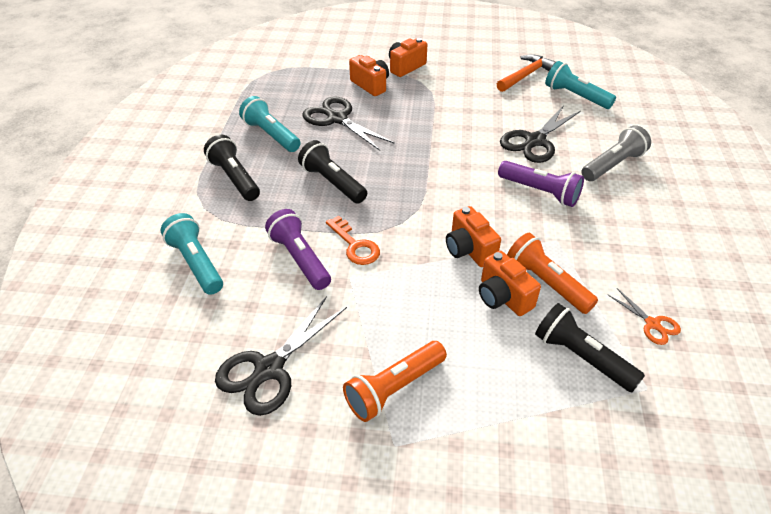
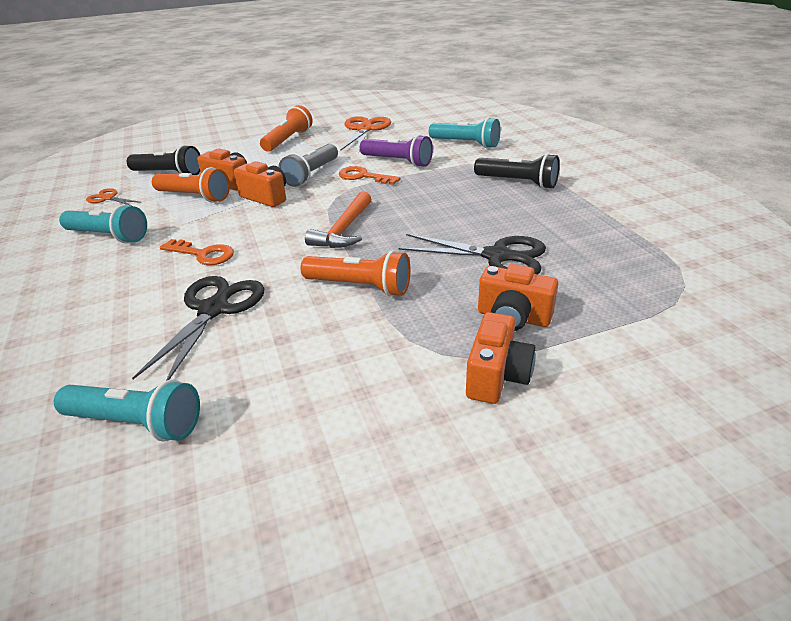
camera: 155 degrees right, 10 degrees down
black scissors [215,296,347,416] -> orange scissors [340,116,391,151]
turquoise flashlight [239,96,300,152] -> turquoise flashlight moved to [59,204,147,243]
black flashlight [298,140,367,204] -> none
orange hammer [497,54,556,92] -> orange hammer moved to [305,191,371,248]
purple flashlight [498,161,584,207] -> orange key [160,239,234,265]
grey flashlight [582,125,651,181] -> grey flashlight moved to [278,144,338,187]
none -> orange flashlight [301,250,410,297]

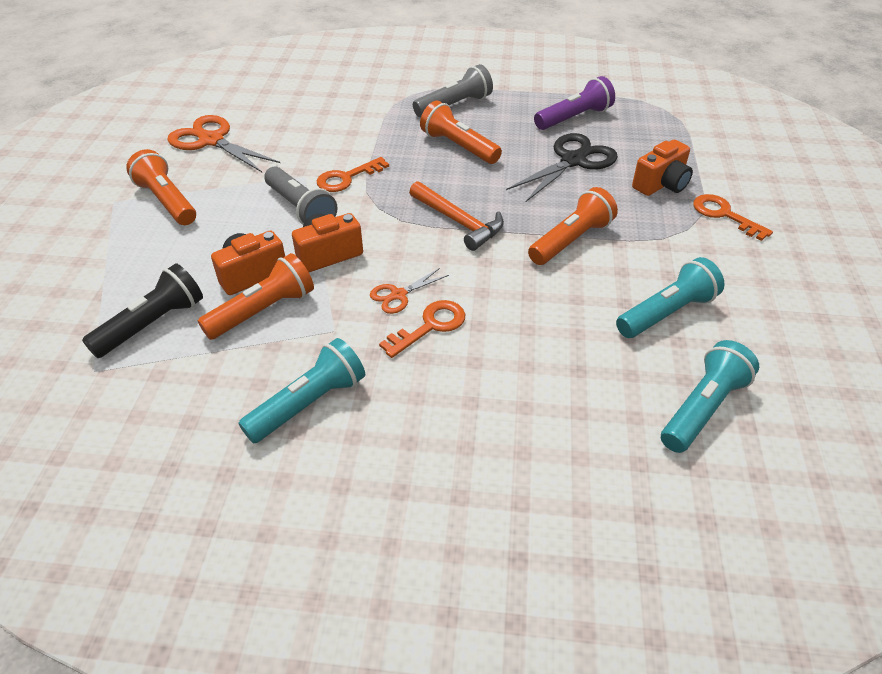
camera: 65 degrees left, 10 degrees up
orange scissors [86,188,142,206] -> orange scissors moved to [370,268,449,314]
black scissors [132,276,265,381] -> none
purple flashlight [360,135,433,167] -> purple flashlight moved to [534,76,615,130]
turquoise flashlight [429,117,501,148] -> turquoise flashlight moved to [616,257,725,338]
orange camera [466,312,536,404] -> orange key [693,194,773,241]
black flashlight [474,153,560,189] -> grey flashlight [413,64,493,117]
none -> orange flashlight [420,101,502,164]

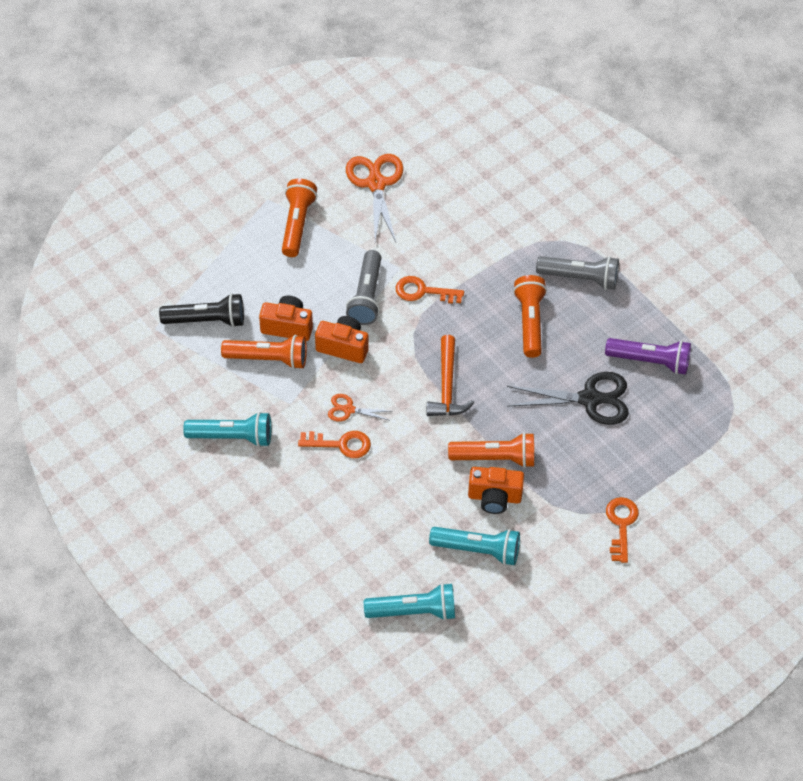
camera: 45 degrees right, 10 degrees up
orange camera [632,140,693,196] -> orange camera moved to [468,467,524,514]

